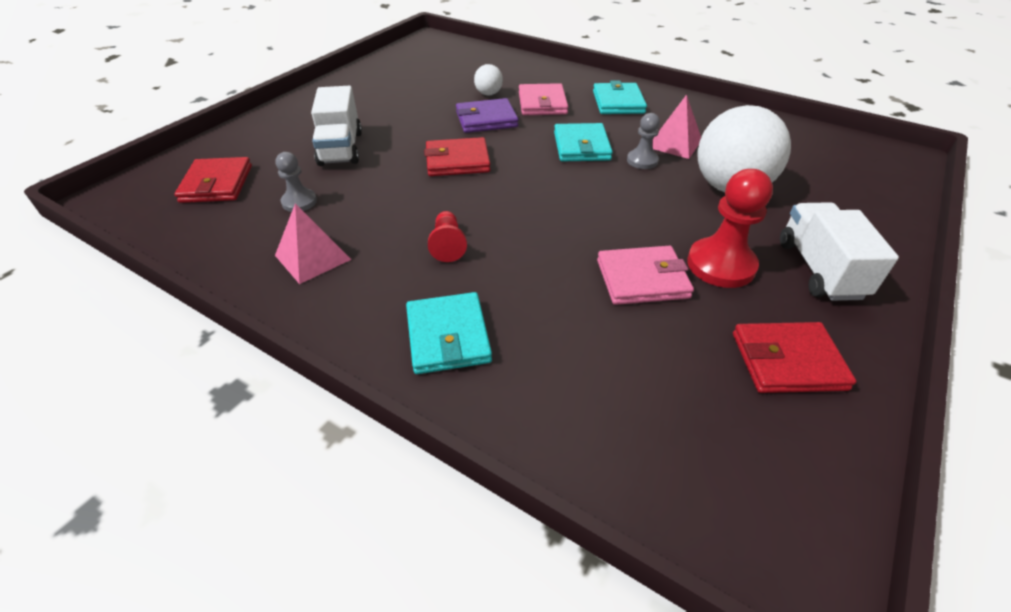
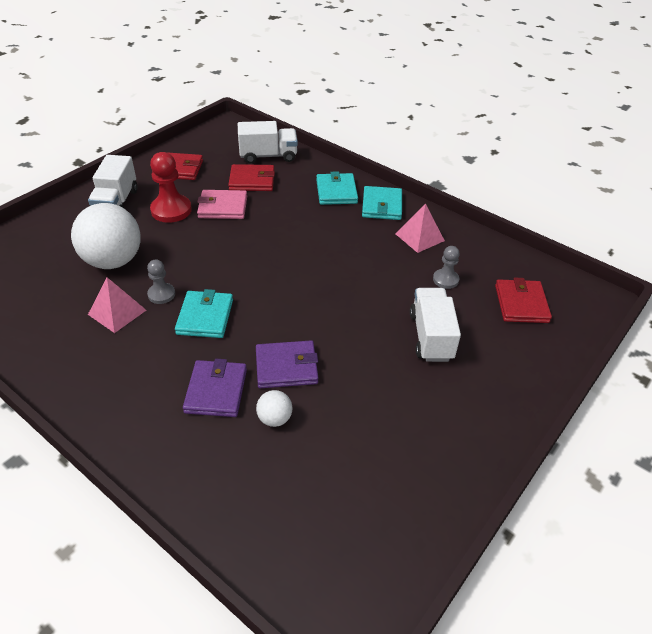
camera: 175 degrees left, 0 degrees up
red wallet [424,137,491,176] -> red wallet moved to [228,164,275,191]
red pawn [428,211,467,262] -> none
pink wallet [519,83,568,115] -> purple wallet [183,359,247,417]
turquoise wallet [593,80,647,114] -> turquoise wallet moved to [362,186,402,220]
none -> white truck [238,121,298,164]

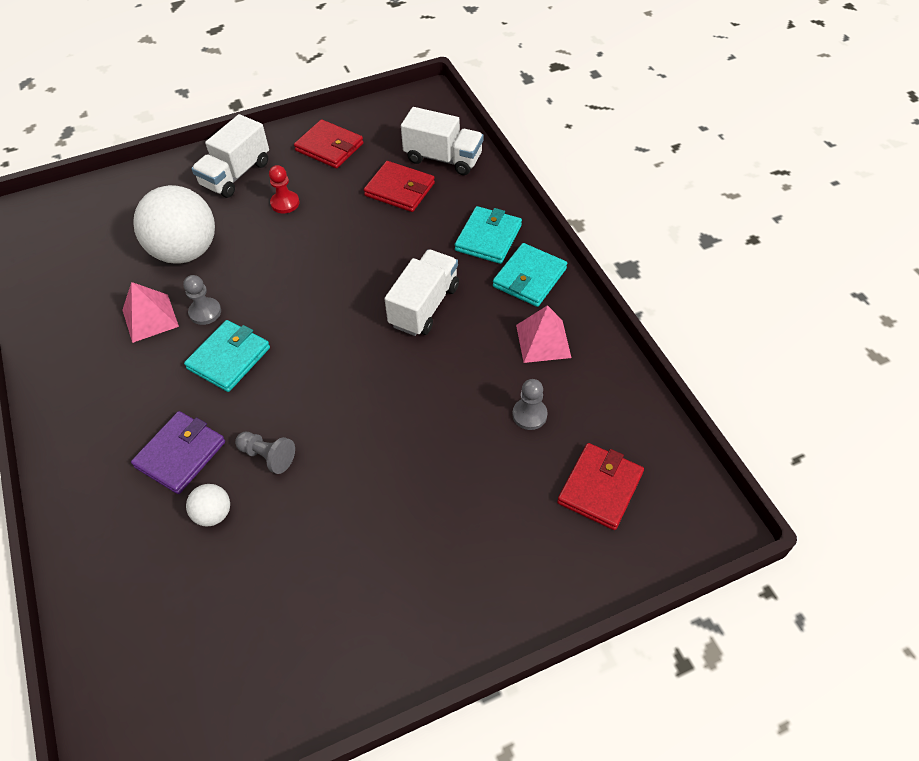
camera: 30 degrees right, 10 degrees up
red pawn [150,152,192,223] -> red pawn [269,165,299,214], size x0.58
pink wallet [197,190,247,219] -> none
purple wallet [256,341,318,388] -> grey pawn [235,432,295,474]
white truck [410,288,461,362] -> white truck moved to [384,249,459,336]

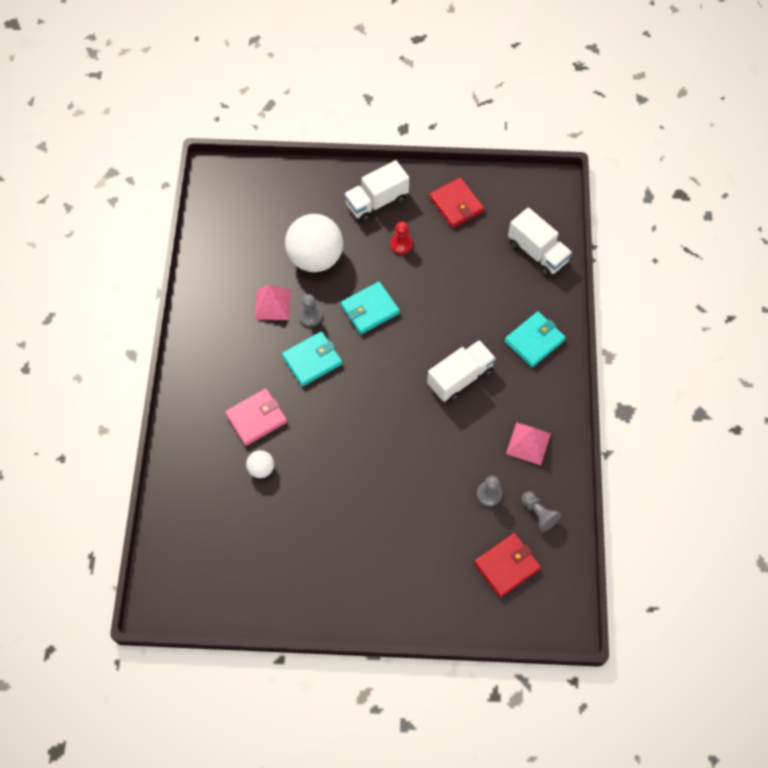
camera: 25 degrees right, 10 degrees up
purple wallet [131,411,225,494] -> pink wallet [225,388,287,446]
grey pawn [235,432,295,474] -> grey pawn moved to [521,491,561,532]
red wallet [364,161,435,212] -> none
turquoise wallet [493,243,567,307] -> turquoise wallet moved to [341,282,400,334]

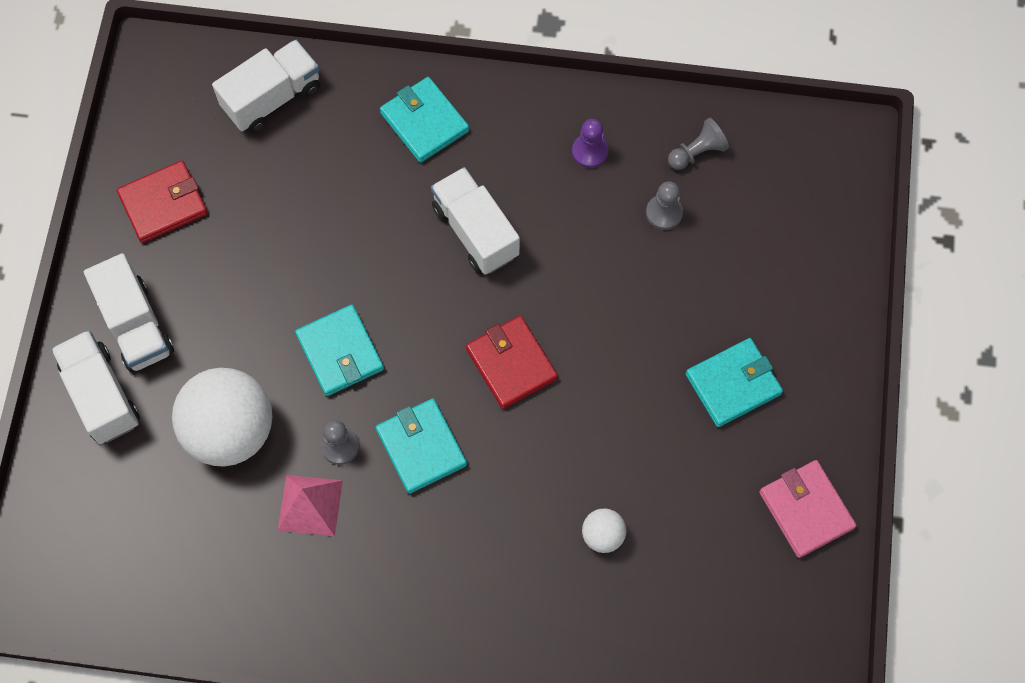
camera: 85 degrees left, 5 degrees up
pink wallet [225,388,287,446] -> pink wallet moved to [759,460,857,558]
red pawn [390,222,413,255] -> none
red wallet [474,533,541,598] -> red wallet moved to [466,316,558,409]
pink pyramid [506,422,551,465] -> purple pawn [572,119,608,168]
none -> white truck [51,330,140,444]
none -> turquoise wallet [686,338,783,427]

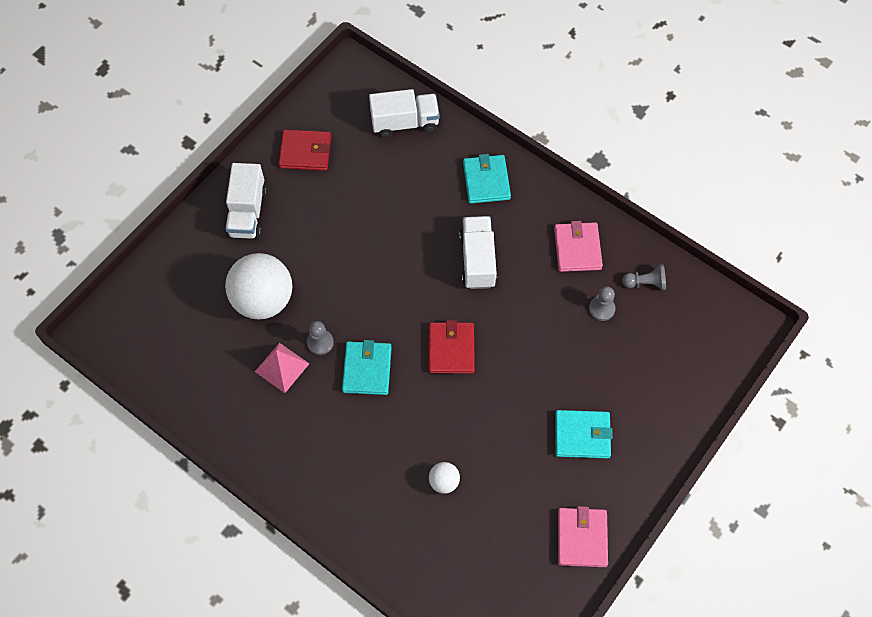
camera: 30 degrees right, 5 degrees down
white truck [51,330,140,444] -> none
turquoise wallet [295,305,384,396] -> none
purple pawn [572,119,608,168] -> pink wallet [554,221,603,272]

